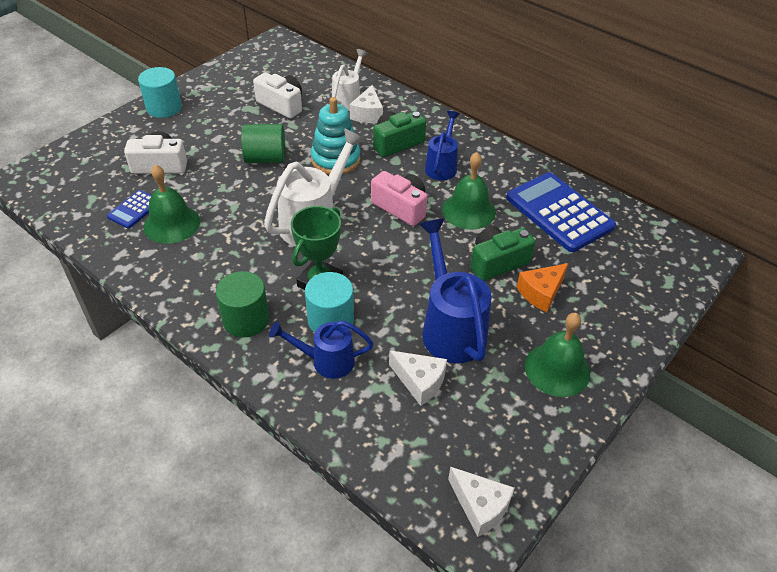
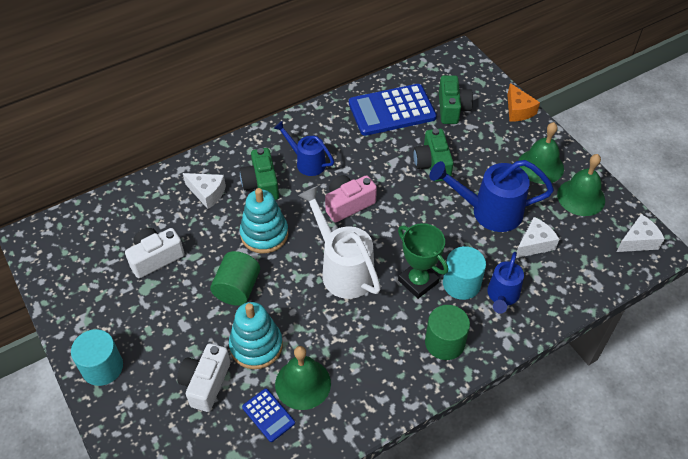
camera: 70 degrees left, 5 degrees up
white watering can [332,49,368,111] -> none
green bell [442,152,496,230] -> green bell moved to [557,154,605,216]
orange cheese [517,263,568,312] -> orange cheese moved to [507,83,540,121]
none -> turquoise stacking toy [229,302,283,369]
none -> green camera [439,75,473,124]

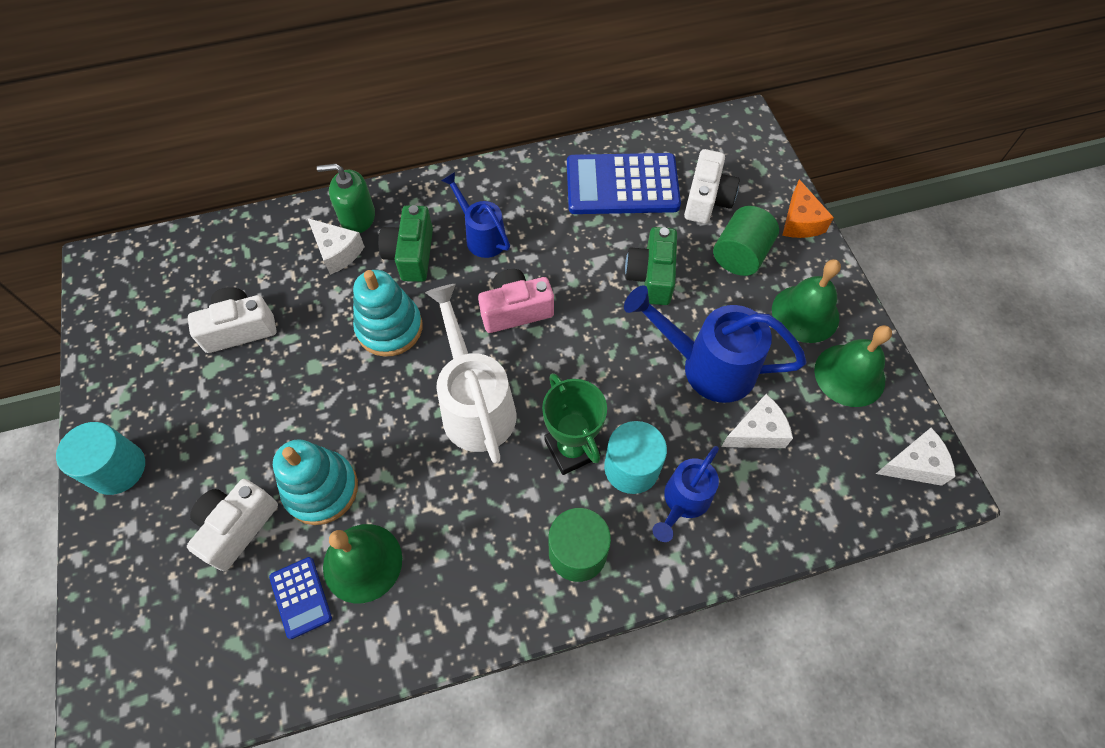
camera: 15 degrees right, 10 degrees up
green cylinder [210,251,260,306] -> green cylinder moved to [713,206,779,276]
green camera [439,75,473,124] -> white camera [684,149,739,223]
none -> green soap dispenser [317,164,375,233]

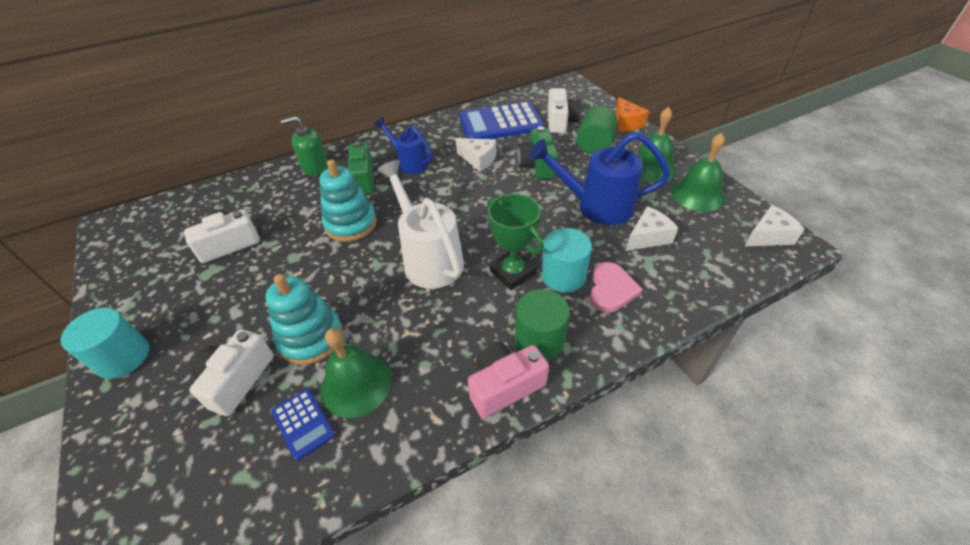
camera: 10 degrees left, 15 degrees down
white cheese [308,218,365,275] -> white cheese moved to [456,138,496,172]
pink camera [478,269,554,333] -> pink camera moved to [468,343,549,418]
blue watering can [652,446,719,542] -> pink heart [590,262,643,312]

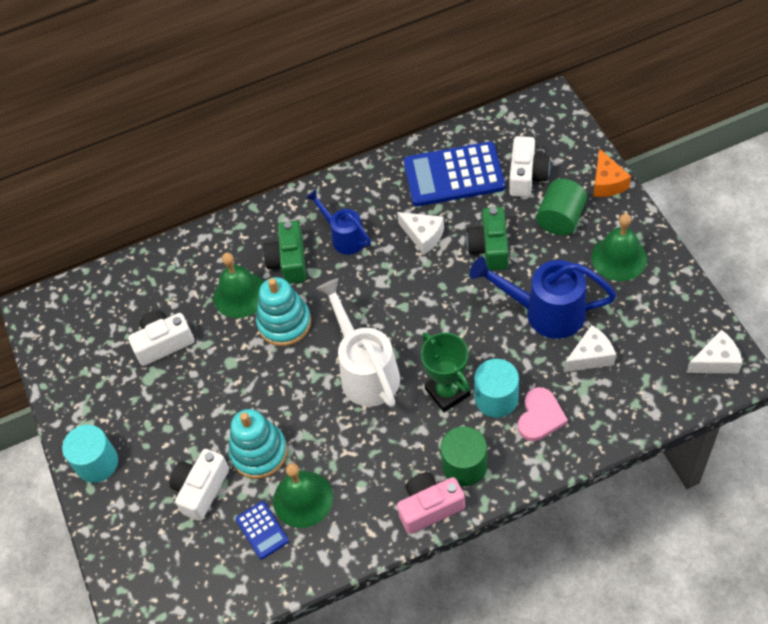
camera: 10 degrees right, 10 degrees up
green soap dispenser [281,116,328,176] -> none
green bell [671,133,725,212] -> green bell moved to [214,252,264,318]

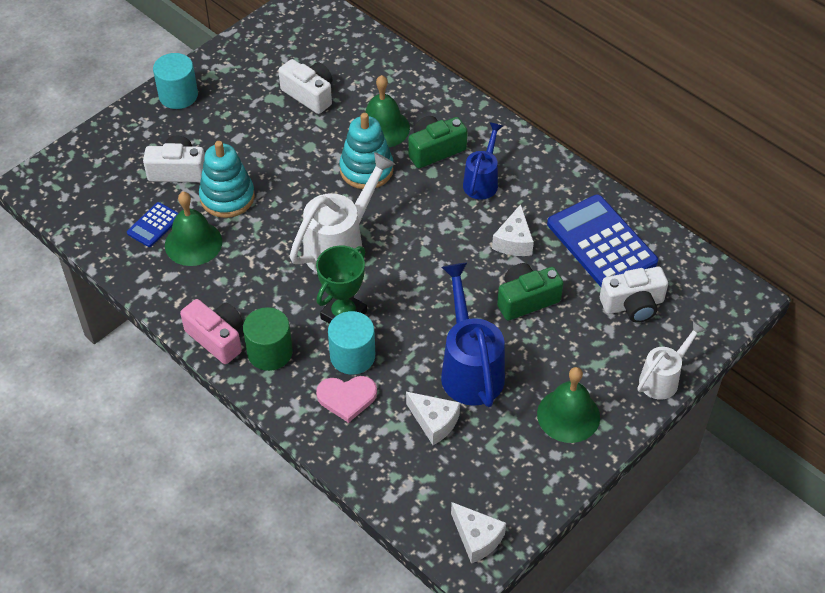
camera: 60 degrees right, 5 degrees down
green cylinder [536,179,587,235] -> none
orange cheese [593,148,631,197] -> white watering can [637,321,706,399]

